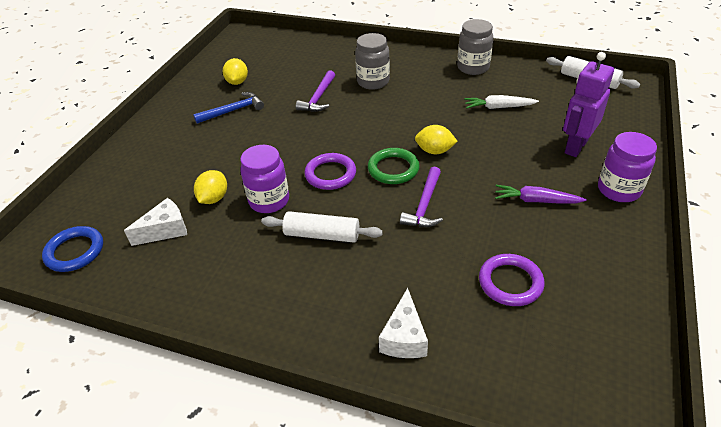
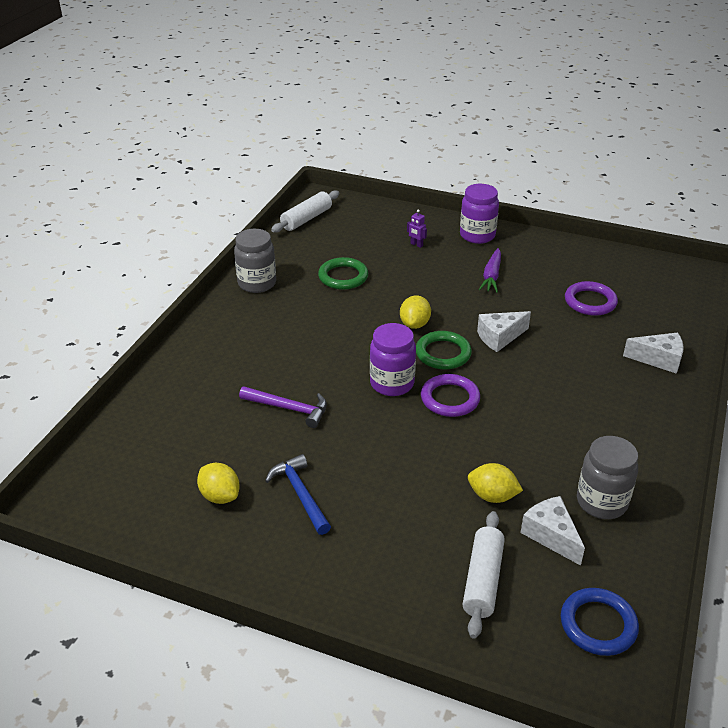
camera: 90 degrees left, 5 degrees down
yellow lemon [223,58,248,85] -> yellow lemon turned 45 degrees clockwise [197,463,240,504]
purple jar [240,145,289,213] -> purple jar moved to [370,323,416,396]
white rolling pin [261,211,383,243] -> white rolling pin moved to [463,511,505,639]
grey jar [355,33,390,90] -> grey jar moved to [577,436,638,519]
purple hammer [400,167,443,227] -> white cheese [477,311,531,352]
white carrot [464,95,539,109] -> green ring [318,257,368,290]
purple robot [563,52,614,157] -> purple robot [407,209,427,248], size x0.41

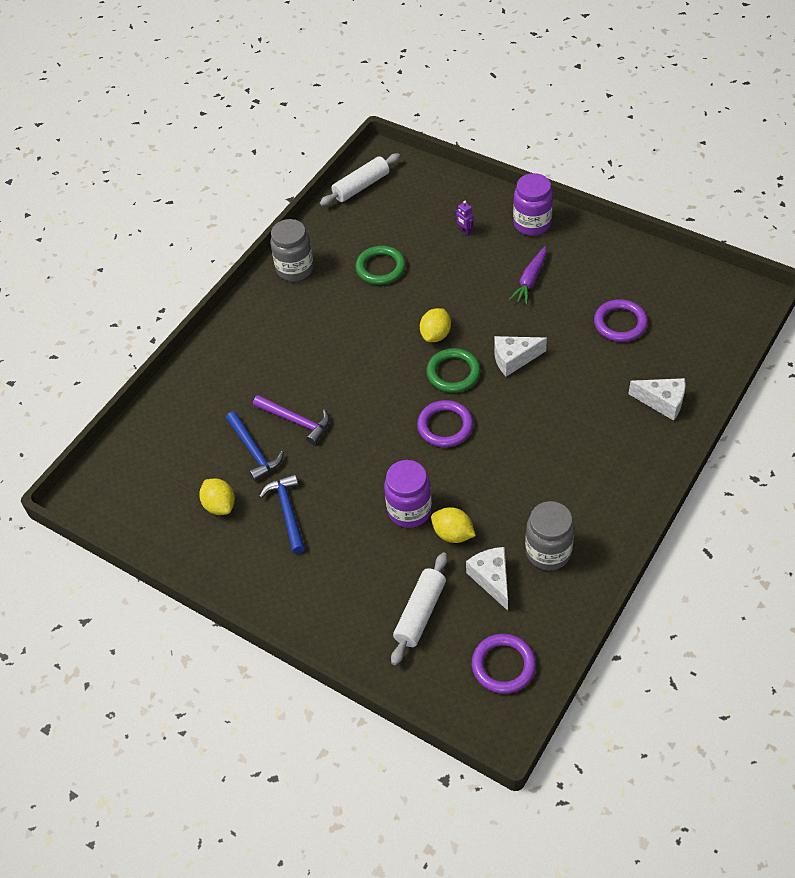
camera: 15 degrees right, 15 degrees up
purple jar [370,323,416,396] -> purple jar moved to [384,460,432,528]
blue ring [561,588,639,656] -> purple ring [472,634,536,694]
none -> blue hammer [226,411,284,481]

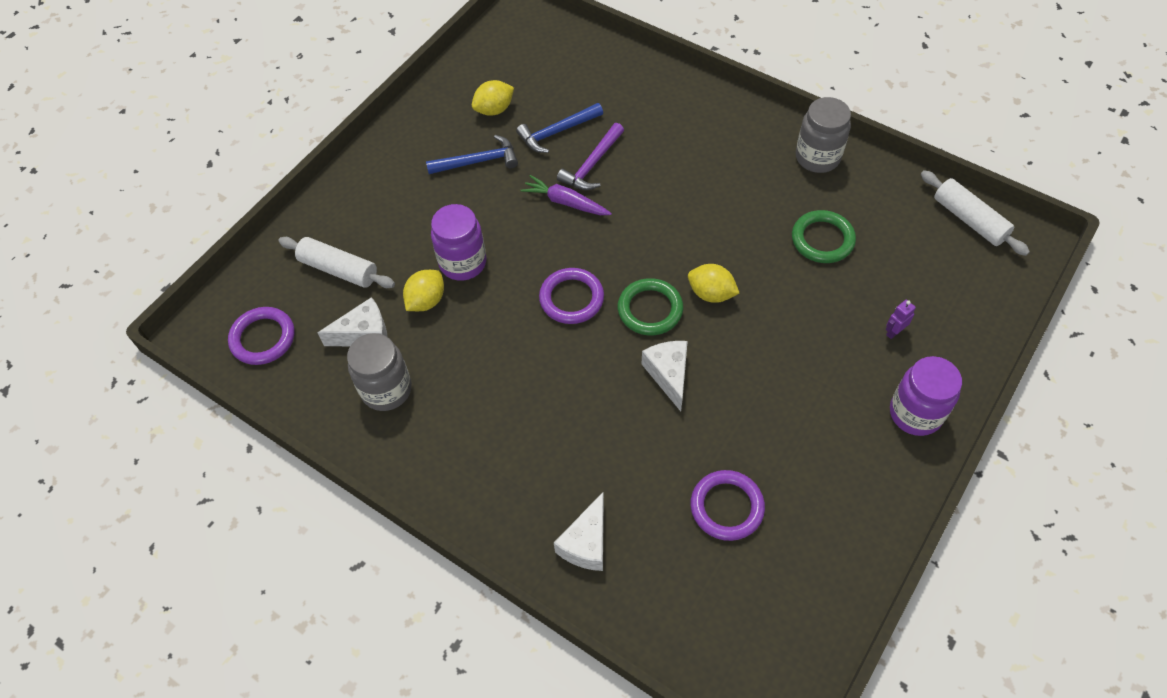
camera: 90 degrees right, 5 degrees up
purple carrot [509,246,547,305] -> purple carrot moved to [520,175,612,215]

